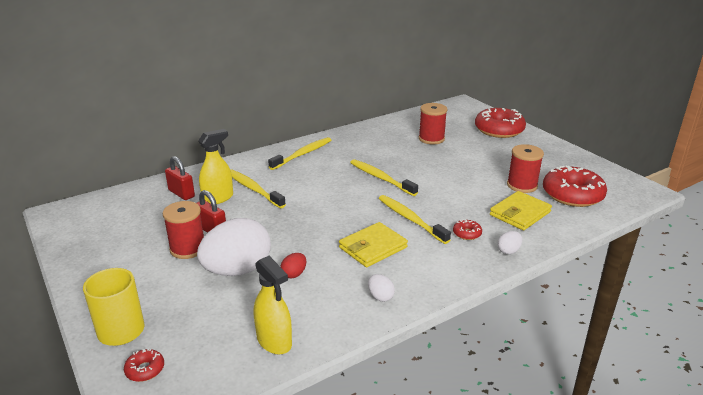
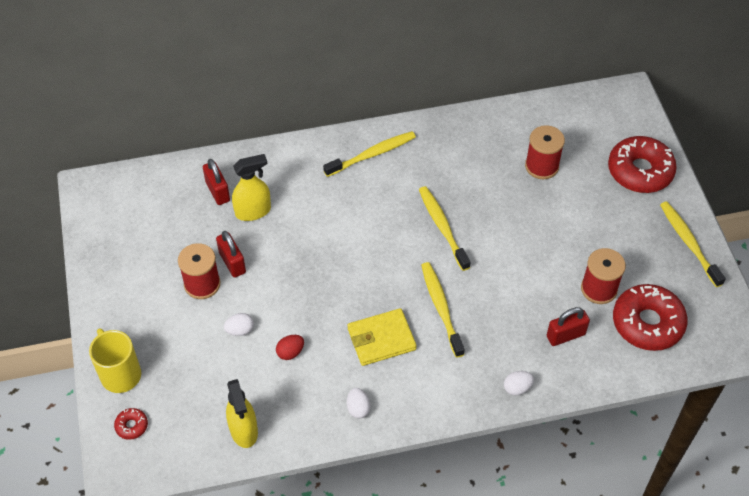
camera: 20 degrees right, 25 degrees up
white egg [197,218,271,276] -> white egg [224,313,254,336], size x0.40
yellow toothbrush [231,170,286,208] -> yellow toothbrush moved to [660,201,726,287]
red donut [453,220,482,240] -> none
yellow wallet [490,191,552,230] -> red padlock [547,307,590,346]

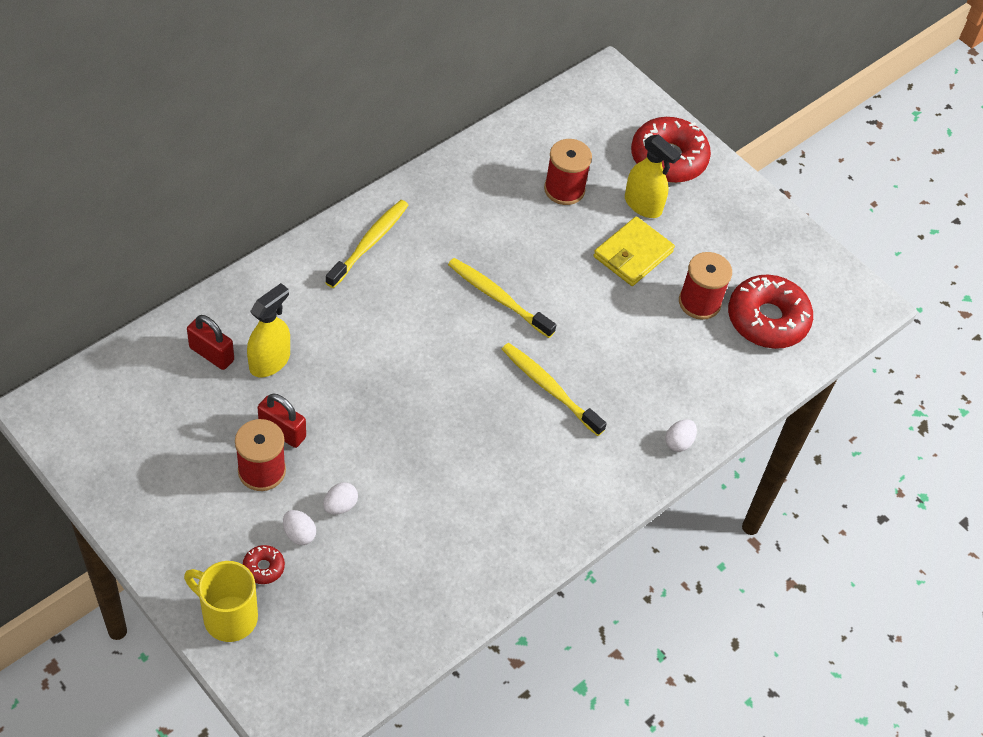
camera: 35 degrees left, 0 degrees up
red donut [114,408,148,440] -> red donut moved to [243,545,285,584]
yellow spray bottle [226,379,258,448] -> yellow spray bottle moved to [625,135,681,218]
red egg [276,335,304,360] -> none
white egg [347,388,370,418] -> white egg moved to [283,510,316,545]
yellow wallet [348,308,417,366] -> yellow wallet moved to [594,216,675,286]
red padlock [547,307,590,346] -> none
yellow toothbrush [660,201,726,287] -> none

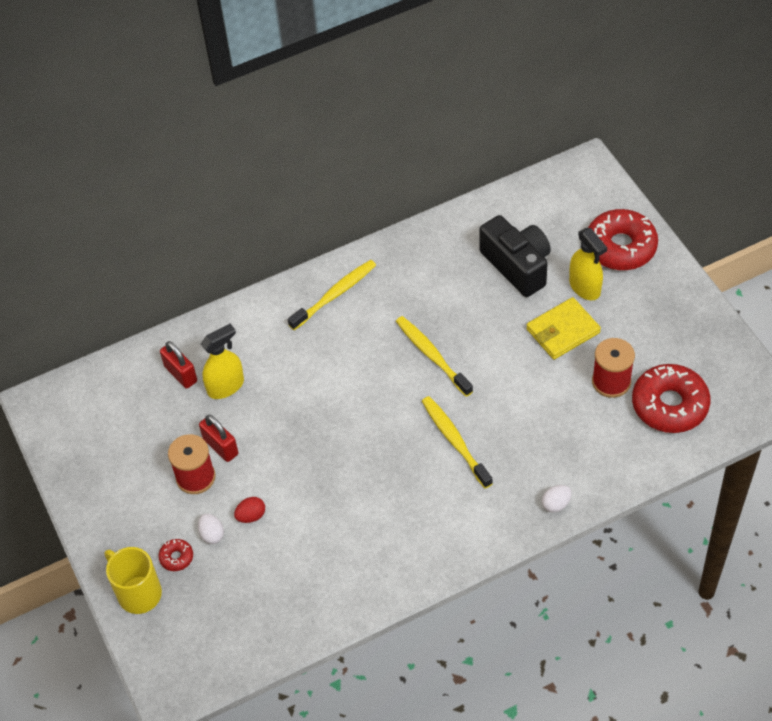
camera: 25 degrees right, 0 degrees up
white egg [323,482,358,515] -> red egg [234,497,265,523]
red spool [544,139,592,205] -> black camera [480,215,551,297]

